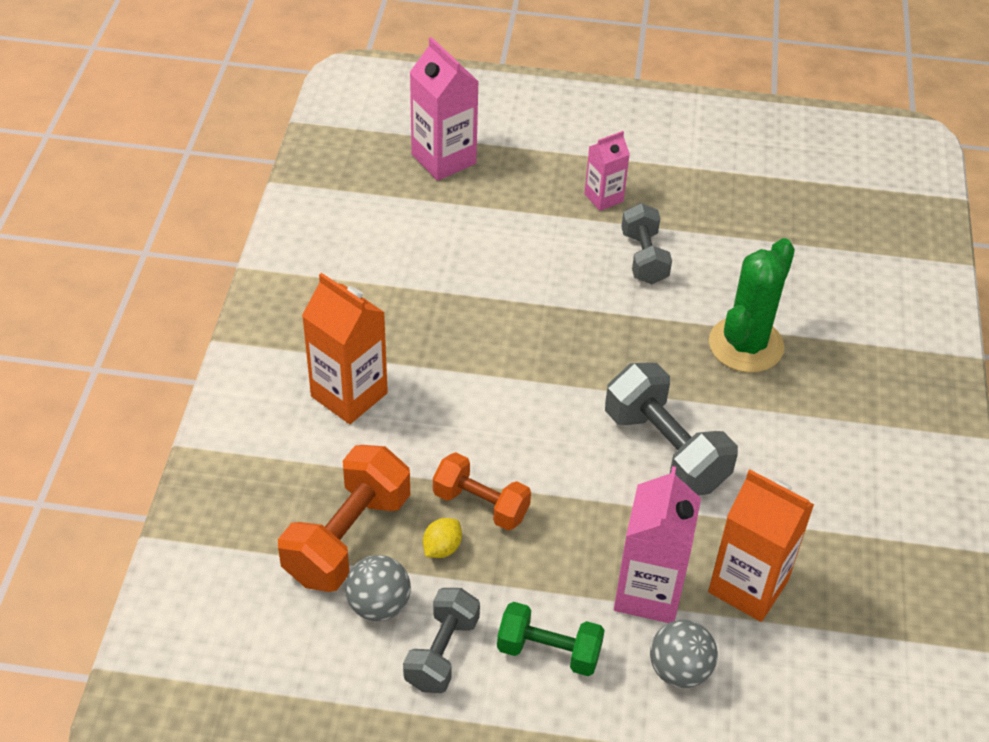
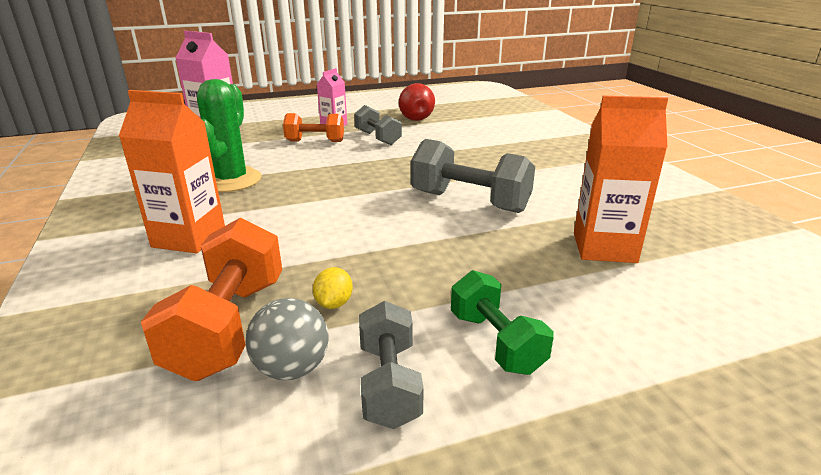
camera: 25 degrees left, 20 degrees down
orange dumbbell [433,452,531,531] -> orange dumbbell moved to [283,113,344,142]
green dumbbell [497,602,605,676] -> green dumbbell turned 75 degrees clockwise [451,270,554,375]
pink carton [614,466,701,623] -> none
grey ball [650,620,718,688] -> none
green cactus [709,238,795,373] -> green cactus moved to [197,79,262,192]
none -> red pear [399,83,435,121]

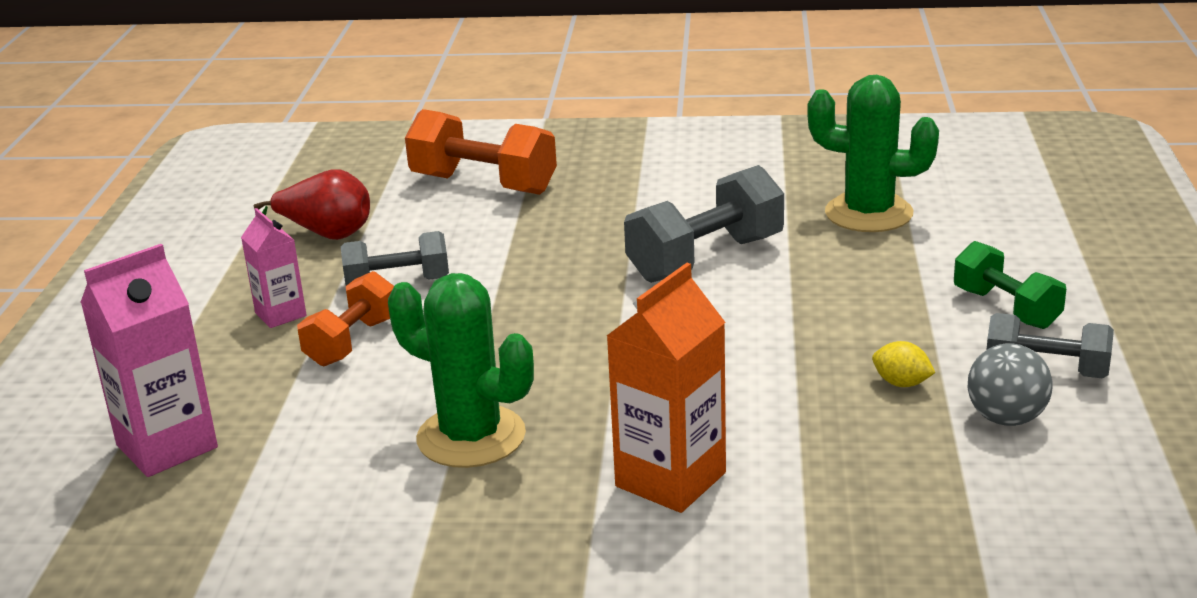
camera: 65 degrees left, 0 degrees up
orange dumbbell [141,218,282,381] -> orange dumbbell moved to [405,109,557,195]
green dumbbell [451,270,554,375] -> green dumbbell turned 60 degrees clockwise [954,241,1066,329]
orange carton [574,96,668,263] -> green cactus [807,75,939,232]

